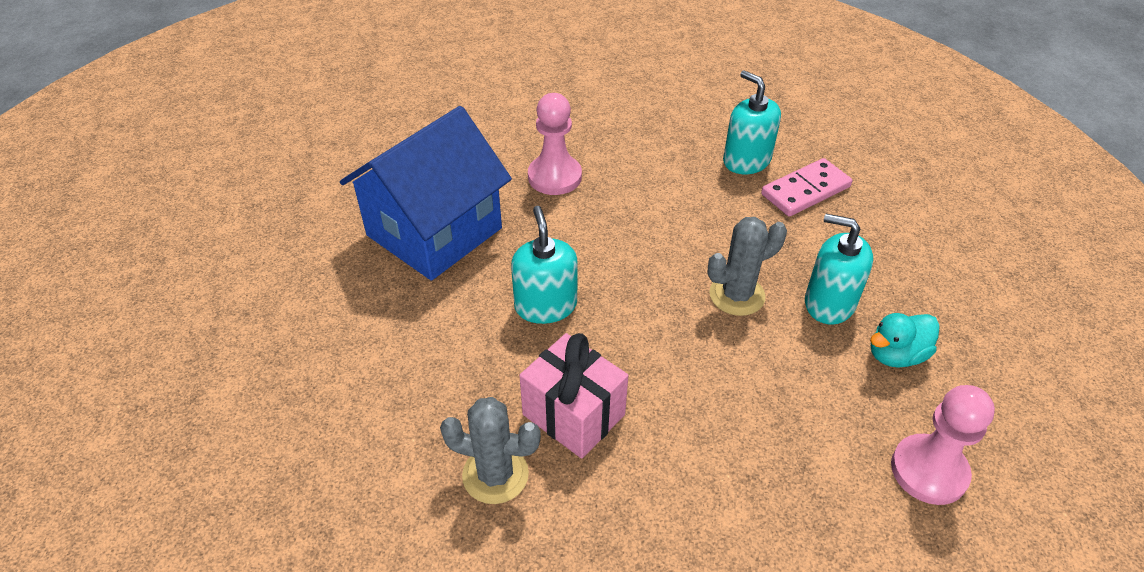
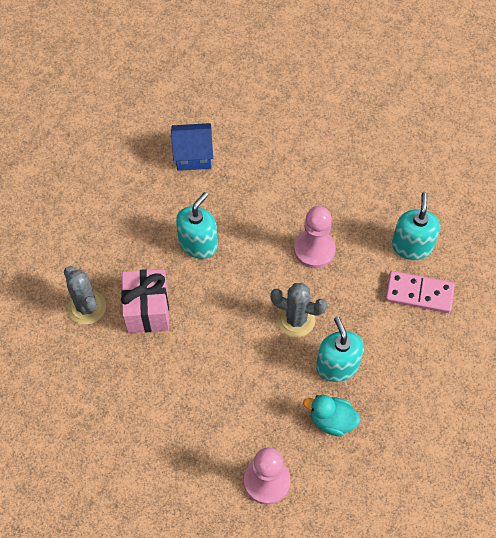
camera: 45 degrees right, 15 degrees up
blue house [340,106,512,281] -> blue house [171,123,213,171], size x0.52
pink pawn [528,93,582,195] -> pink pawn moved to [294,206,336,268]

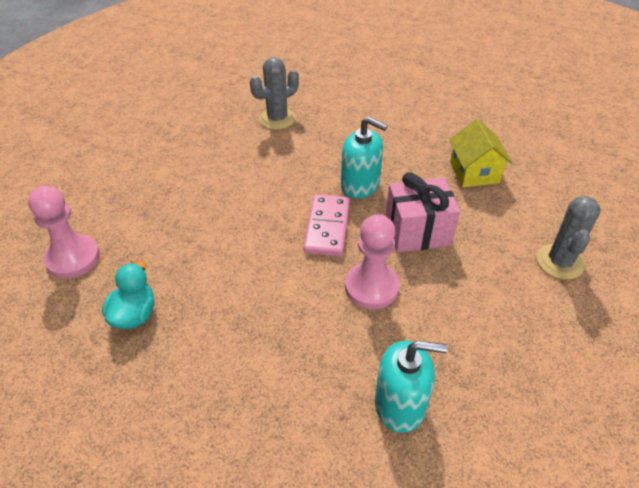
camera: 85 degrees right, 15 degrees down
pink gift [121,269,169,333] -> pink gift moved to [386,172,460,253]
blue house [171,123,213,171] -> yellow house [449,119,513,187]
grey cactus [270,283,327,337] -> grey cactus moved to [537,196,601,280]
turquoise soap dispenser [316,317,364,382] -> none
pink domino [385,271,455,313] -> pink domino moved to [303,194,350,256]

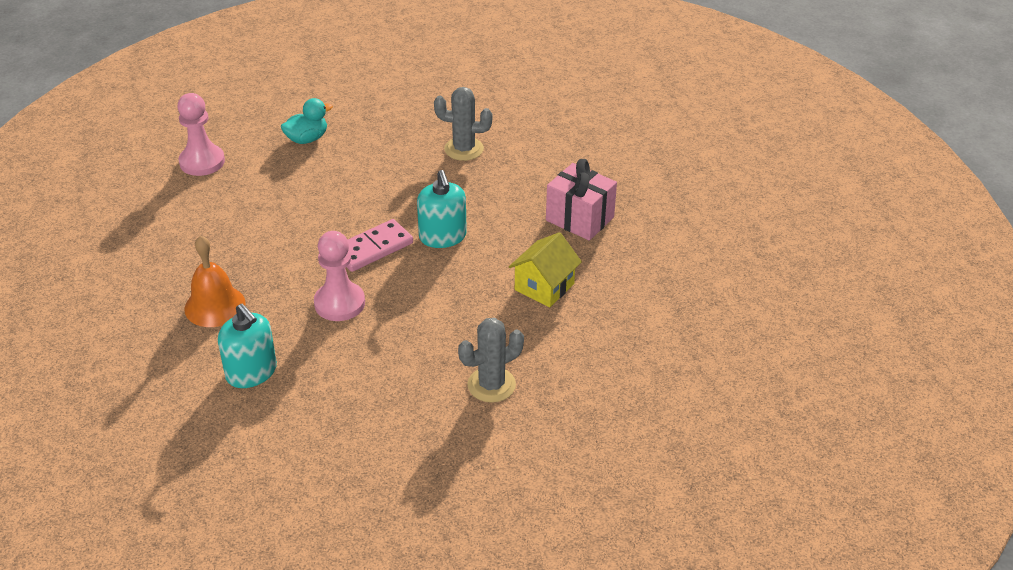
camera: 45 degrees right, 5 degrees down
turquoise duck [102,261,154,329] -> turquoise duck moved to [281,98,333,144]
pink gift [386,172,460,253] -> pink gift moved to [546,159,617,241]
none -> orange bell [184,235,246,327]

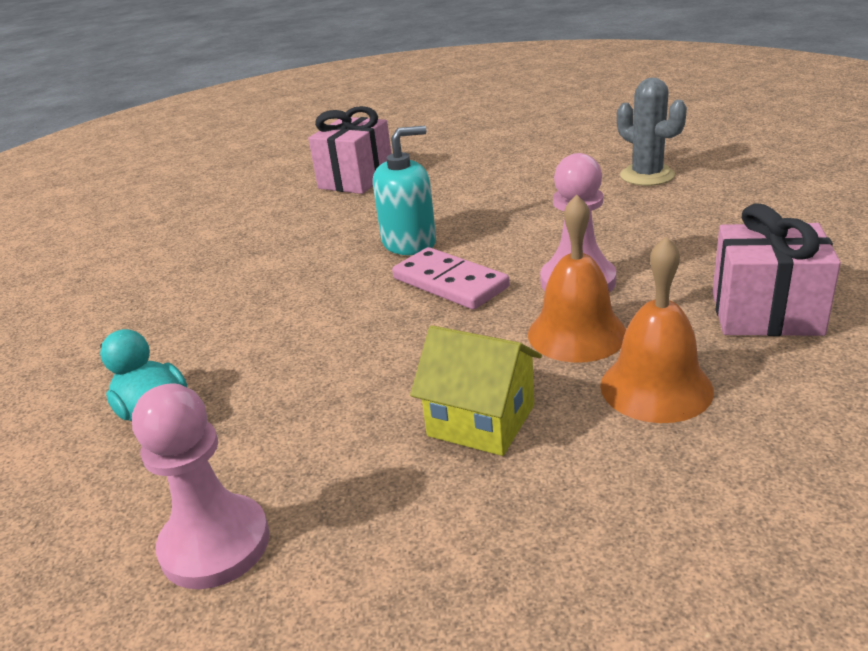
camera: 95 degrees left, 10 degrees down
turquoise soap dispenser [218,304,277,388] -> pink gift [712,203,841,336]
grey cactus [434,87,493,161] -> none
yellow house [509,232,582,307] -> yellow house moved to [410,325,542,456]
none -> orange bell [528,194,626,363]

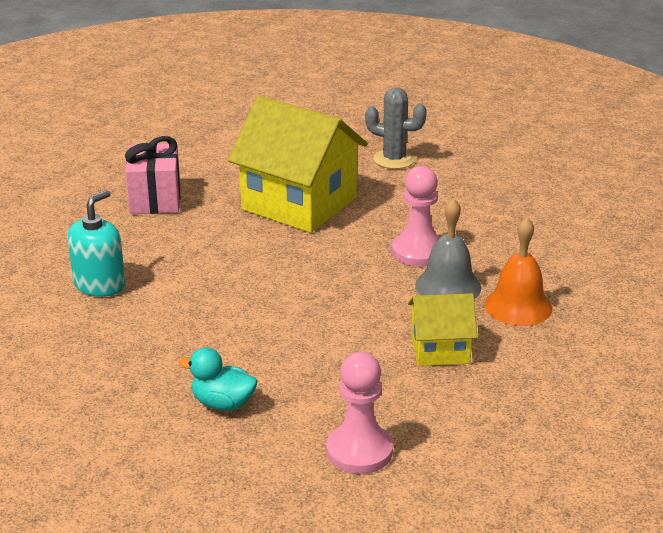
camera: 35 degrees left, 0 degrees up
turquoise soap dispenser [373,126,436,255] -> turquoise soap dispenser moved to [68,190,125,297]
pink domino [392,247,510,310] -> none
orange bell [528,194,626,363] -> grey bell [415,198,481,299]
pink gift [712,203,841,336] -> none
none -> yellow house [228,96,368,233]

